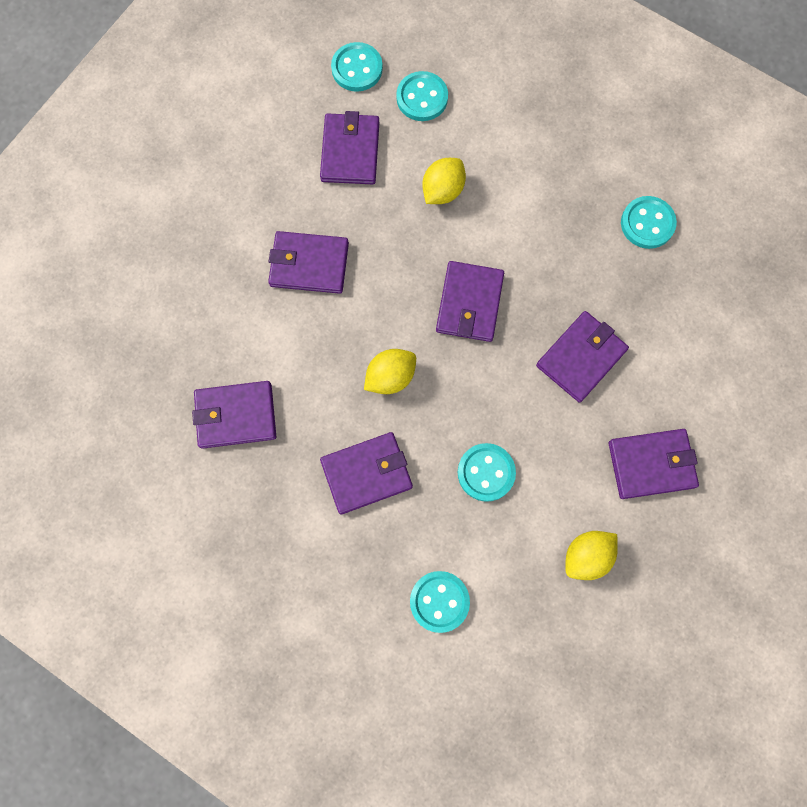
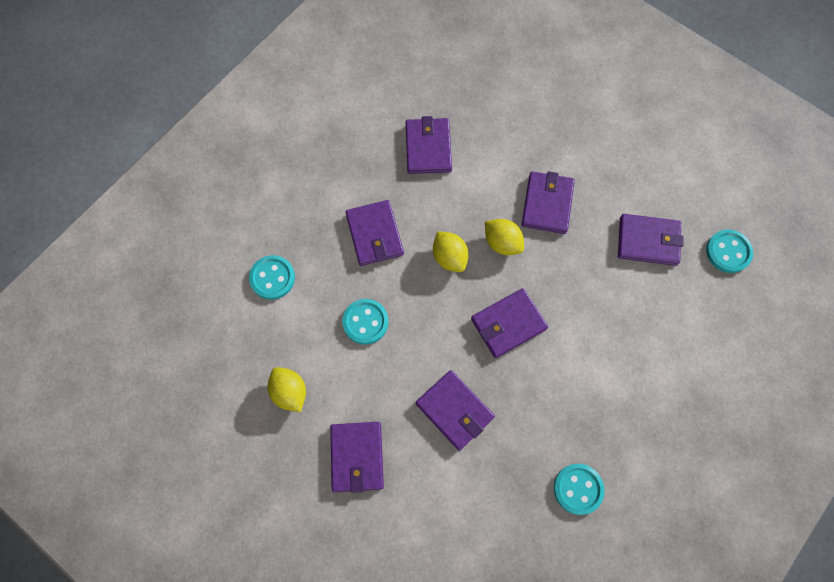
camera: 95 degrees right, 5 degrees down
turquoise button [396,71,448,121] -> none
yellow lemon [422,158,466,204] -> yellow lemon moved to [485,219,524,255]
purple wallet [436,261,504,342] -> purple wallet turned 45 degrees counterclockwise [471,288,548,358]

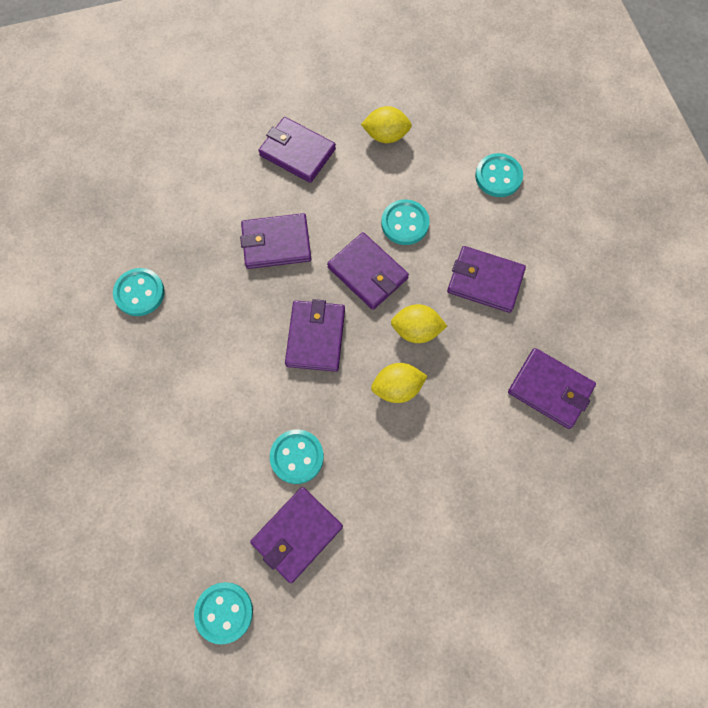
camera: 125 degrees right, 0 degrees up
purple wallet [522,171,575,234] -> purple wallet moved to [327,232,409,310]
none -> turquoise button [270,429,324,484]

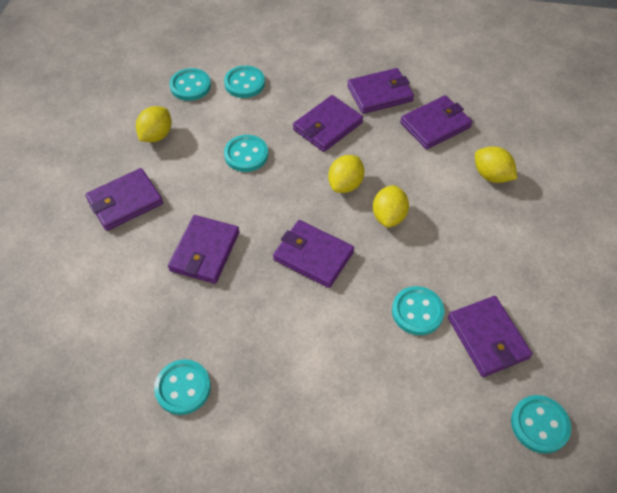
camera: 65 degrees left, 15 degrees down
purple wallet [327,232,409,310] -> purple wallet moved to [347,68,414,114]
none -> turquoise button [169,68,211,101]
none -> yellow lemon [475,146,517,183]

